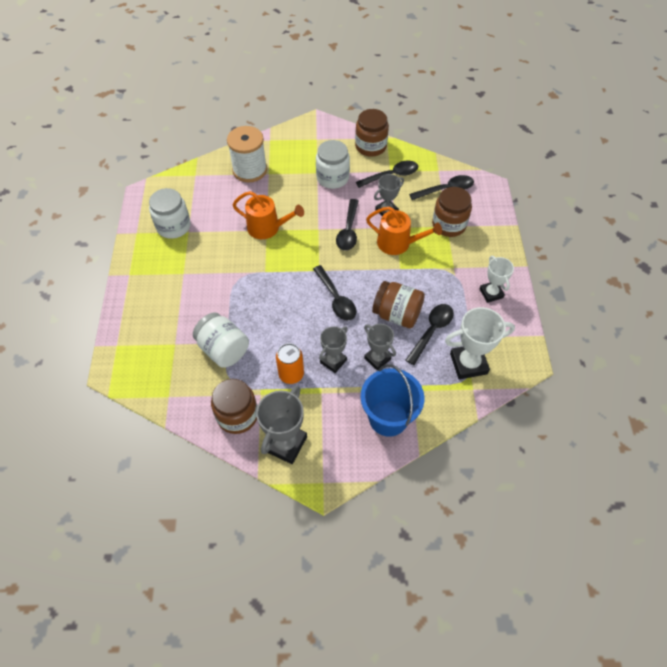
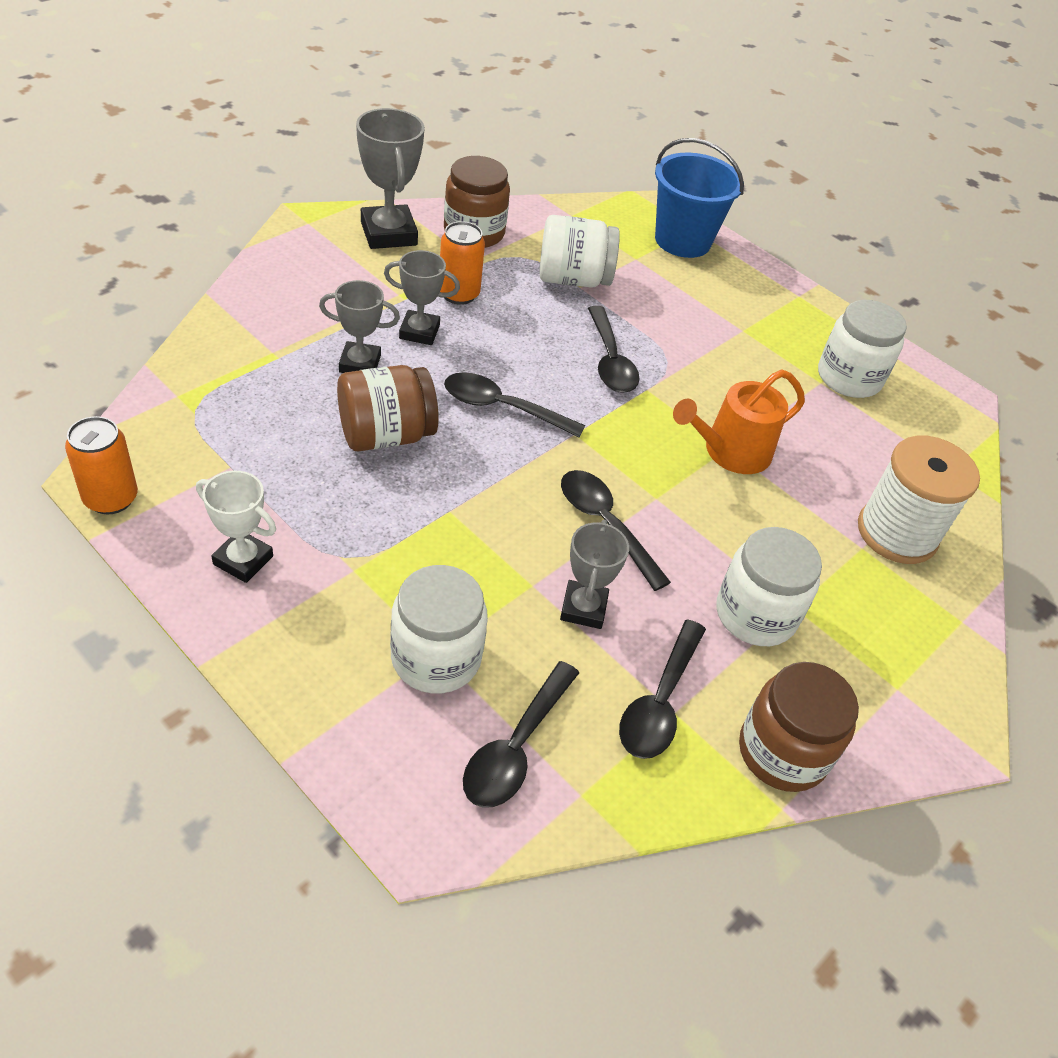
camera: 130 degrees right, 10 degrees down
grey trophy [319,326,348,373] -> grey trophy turned 75 degrees counterclockwise [384,250,460,345]
blue bucket [361,364,424,437] -> blue bucket moved to [655,138,744,258]
orange watering can [366,207,442,255] -> none
black spoon [406,304,454,365] -> black spoon moved to [588,306,640,393]
brown jar [432,187,472,237] -> white jar [390,565,488,693]
white trophy [445,307,515,379] -> none
none -> orange can [65,416,138,514]

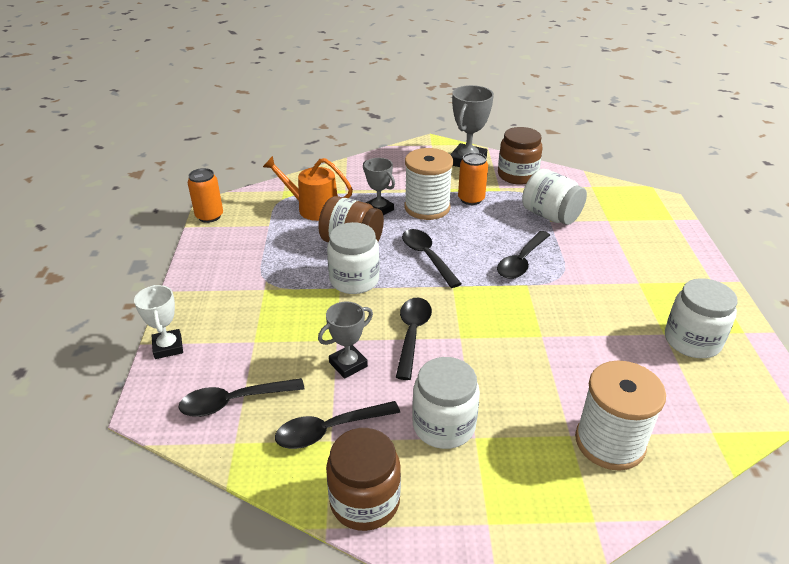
camera: 50 degrees right, 10 degrees down
white trophy [196,471,276,583] -> white trophy moved to [134,285,183,359]
grey trophy [384,250,460,345] -> white spool [405,148,453,220]
white jar [390,565,488,693] -> white jar moved to [327,222,380,294]
blue bucket [655,138,744,258] -> none
orange watering can [673,369,805,474] -> orange watering can moved to [263,156,353,221]

